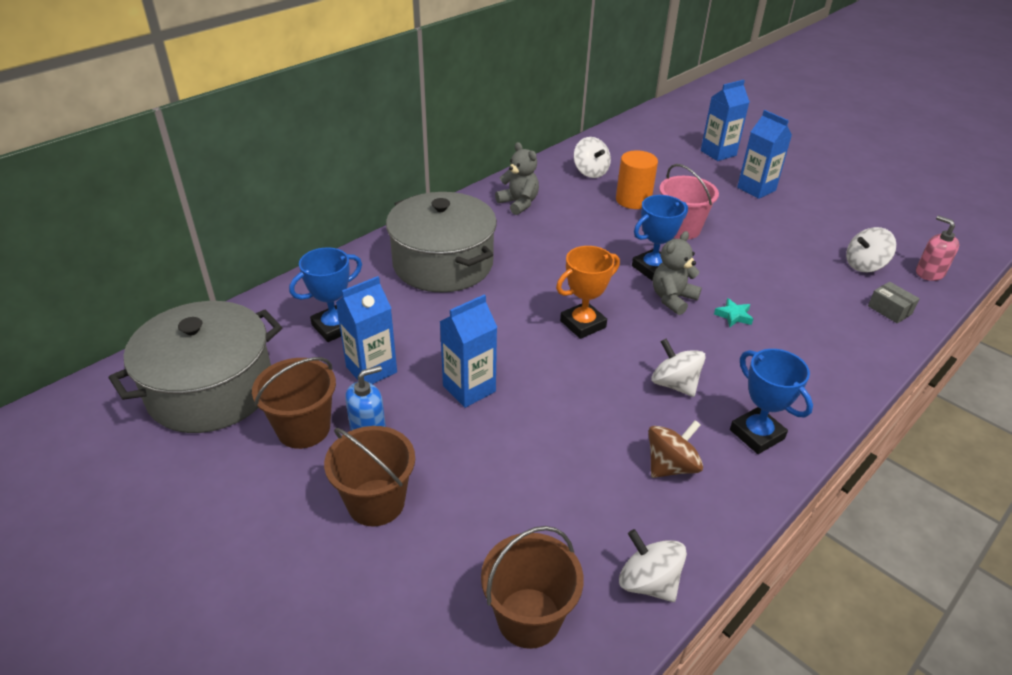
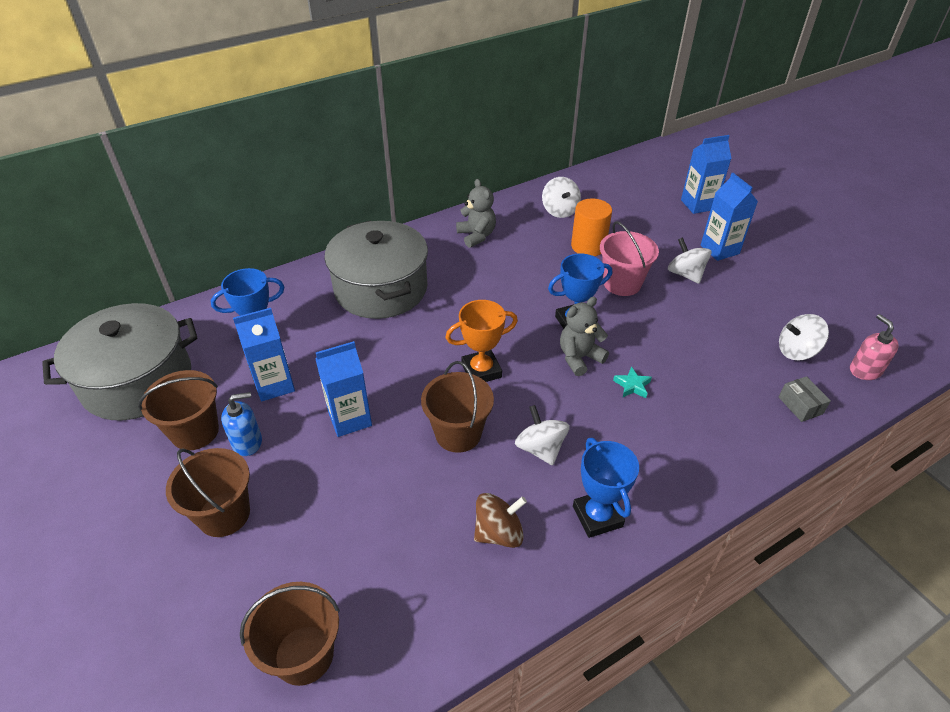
camera: 15 degrees right, 5 degrees up
white spinning top [619,529,687,602] -> white spinning top moved to [668,237,712,284]
none -> brown bucket [421,361,494,453]

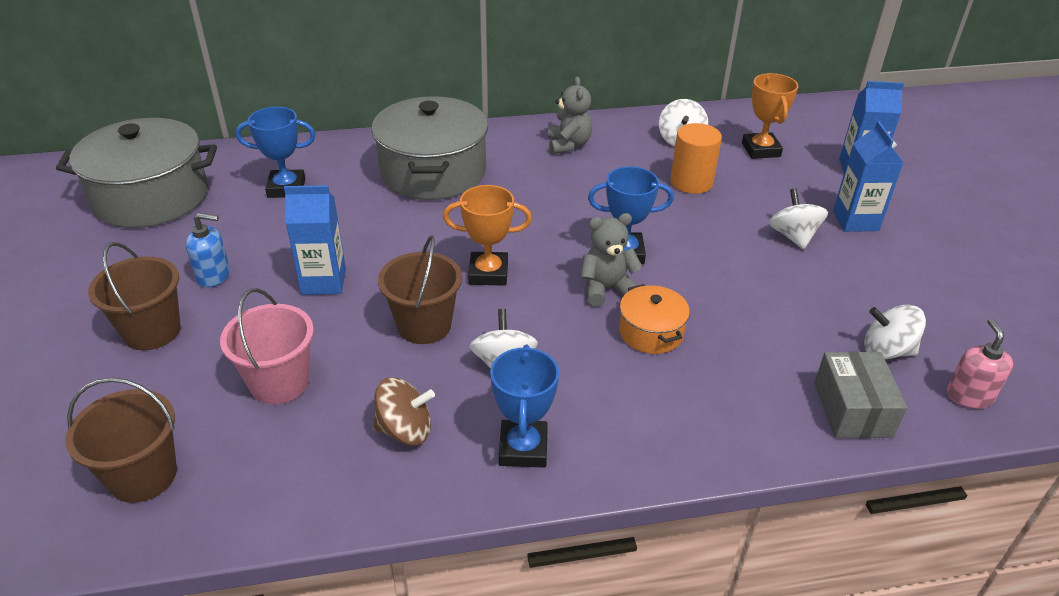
camera: 20 degrees right, 5 degrees down
brown bucket [138,370,219,450] -> none
blue carton [233,308,295,402] -> none
pink bucket [600,221,659,296] -> pink bucket moved to [220,288,314,404]
turquoise star [613,366,652,398] -> orange pot [619,284,690,354]
grey box [779,376,831,422] -> grey box [814,351,907,438], size x1.62
none -> orange trophy [742,73,798,159]

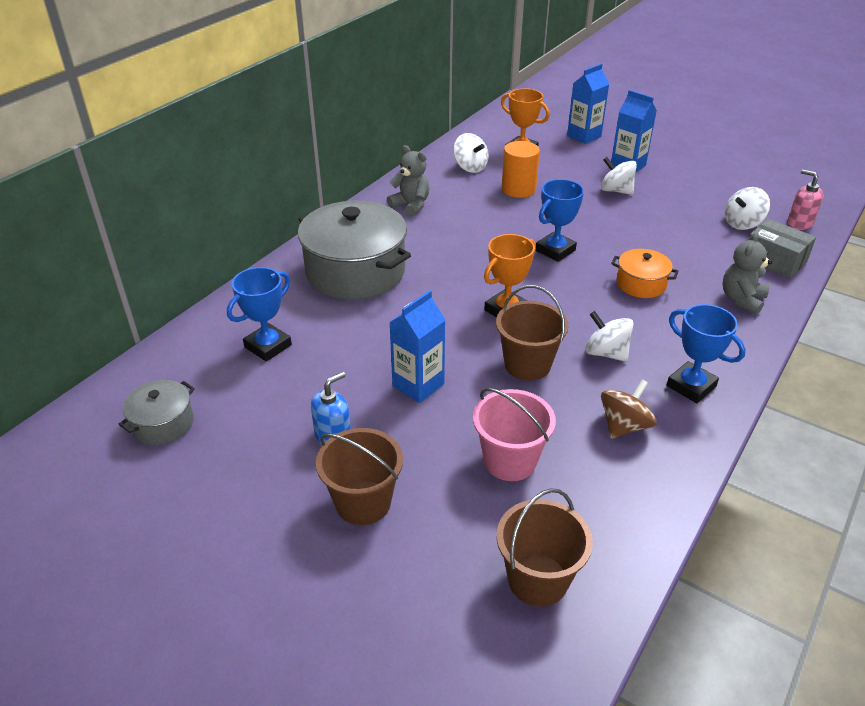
camera: 45 degrees left, 0 degrees up
grey pot [56,118,217,228] -> grey pot [119,380,195,445], size x0.49
grey teddy bear [581,213,643,306] -> grey teddy bear moved to [722,232,772,314]

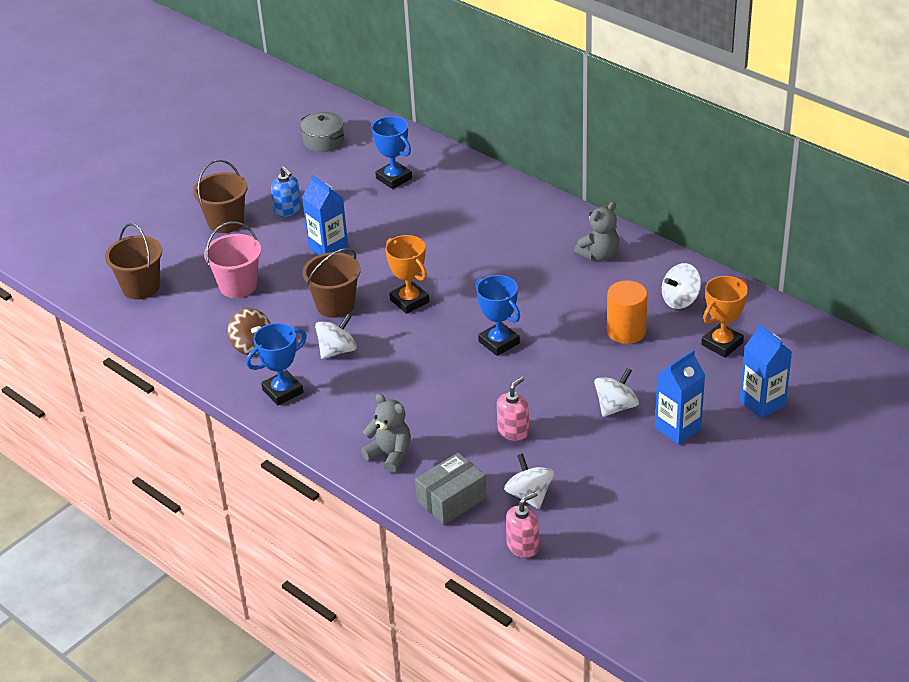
camera: 100 degrees right, 0 degrees up
grey pot [298,201,411,300] -> none
orange pot [611,249,679,298] -> none
none -> pink soap dispenser [497,377,529,441]

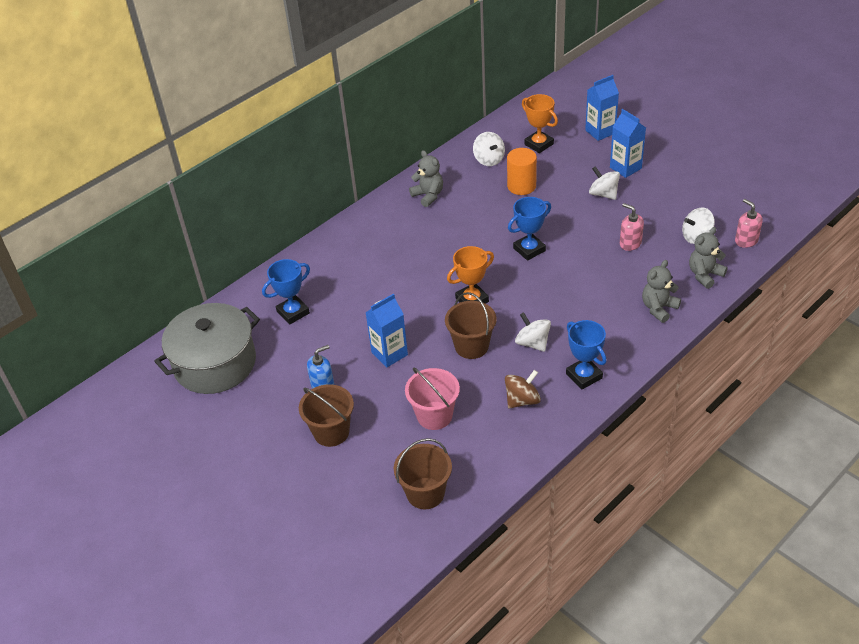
camera: 85 degrees left, 5 degrees up
grey pot [300,112,344,152] -> grey pot [154,303,260,394], size x2.05
grey box [415,453,487,525] -> grey teddy bear [689,227,728,289]

